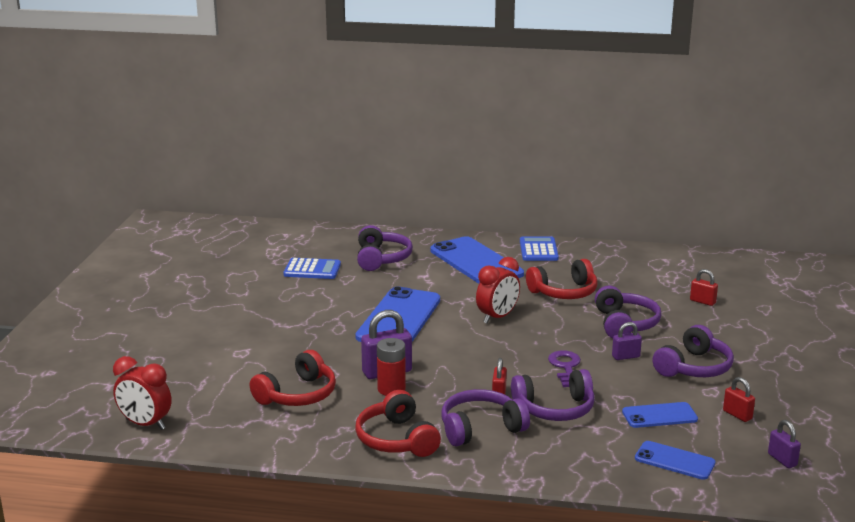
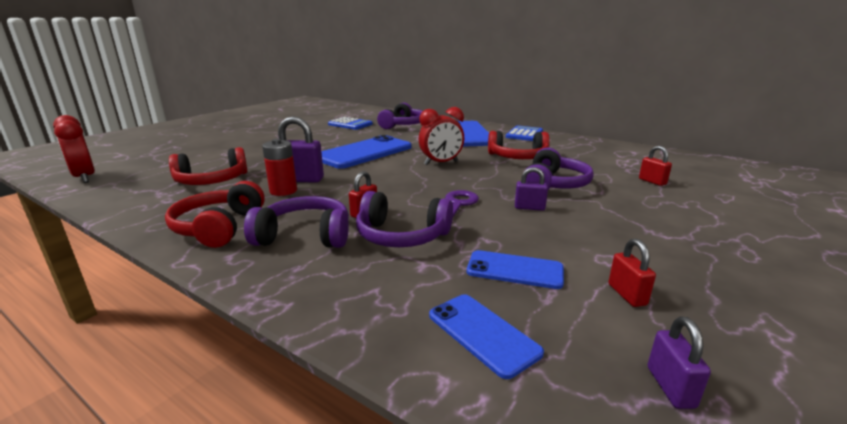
camera: 25 degrees right, 0 degrees up
purple headphones [652,325,734,377] -> none

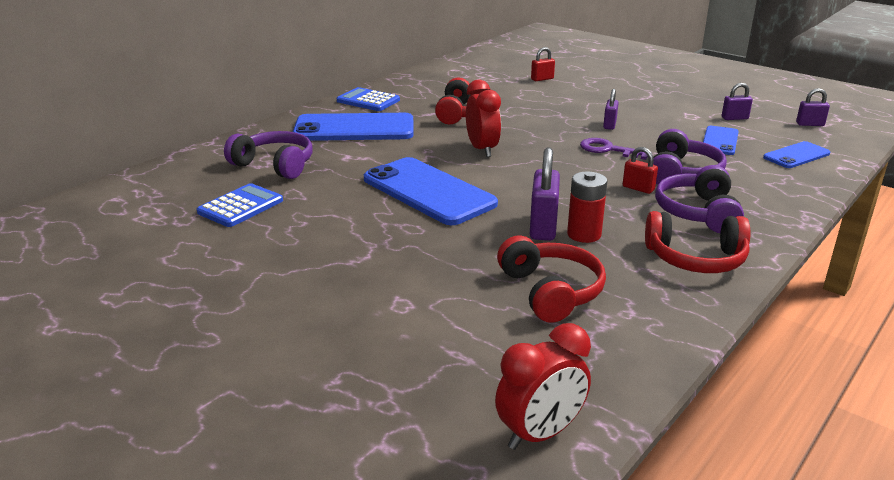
camera: 85 degrees left, 5 degrees up
purple headphones [526,148,594,190] -> none
red padlock [608,239,656,307] -> purple padlock [722,83,753,120]

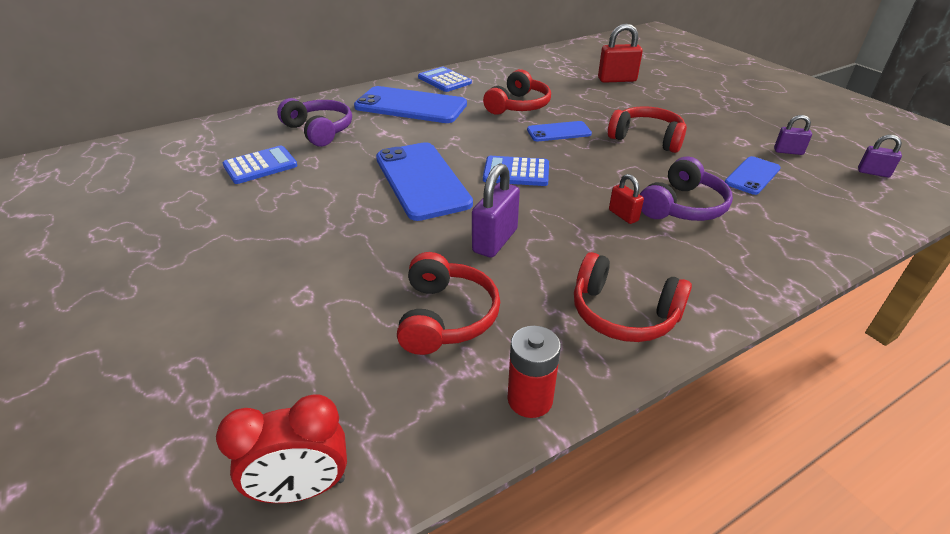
camera: 20 degrees right, 10 degrees up
red clock [466,80,501,157] -> none
red padlock [531,47,555,81] -> red padlock [598,24,643,83], size x1.73
red battery [567,172,608,243] -> red battery moved to [508,326,561,418]
purple key [580,138,648,160] -> none
purple padlock [603,89,619,130] -> red headphones [608,106,687,153]
purple headphones [655,165,744,233] -> none
blue phone [763,141,830,168] -> blue phone moved to [527,121,592,141]
none -> blue calculator [483,156,549,186]

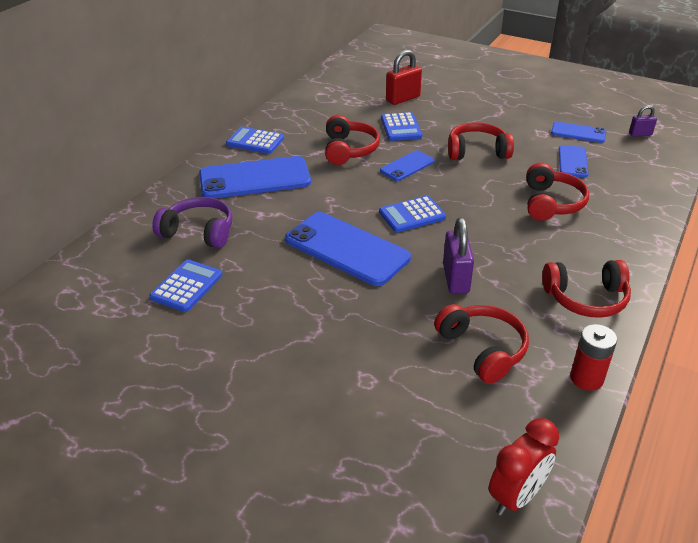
camera: 30 degrees left, 0 degrees up
red padlock [609,174,644,224] -> none
purple headphones [640,157,733,221] -> red headphones [526,163,589,221]
purple padlock [774,115,812,155] -> blue phone [551,122,606,143]
none -> blue calculator [381,112,422,141]

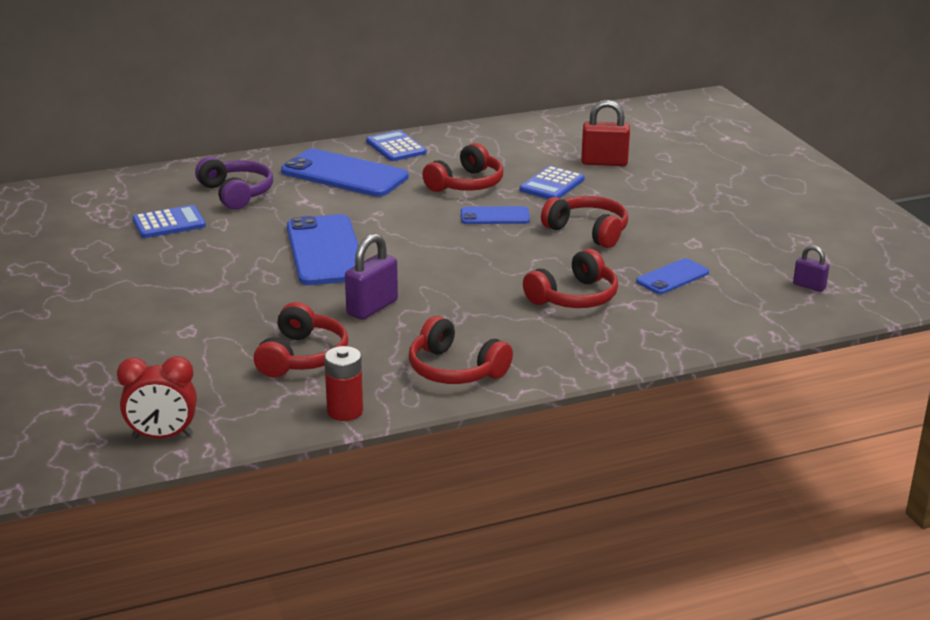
camera: 40 degrees right, 10 degrees down
blue calculator [379,196,446,233] -> none
blue phone [551,122,606,143] -> none

